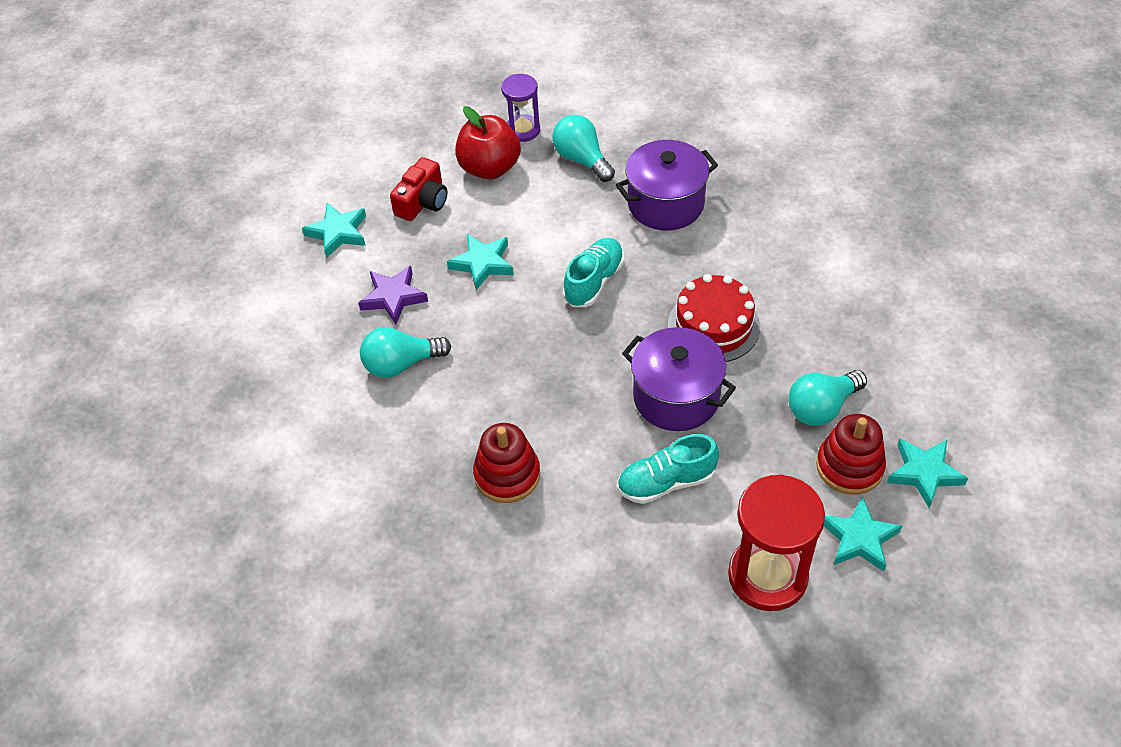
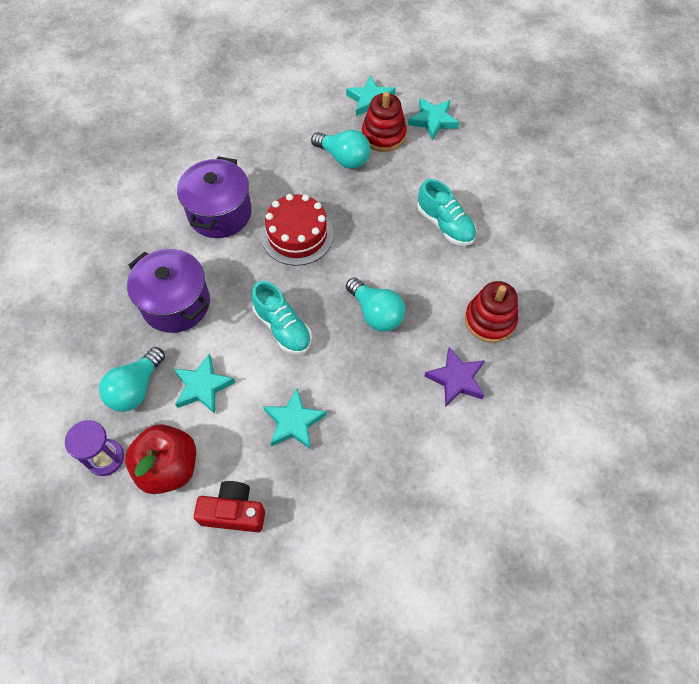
camera: 115 degrees left, 10 degrees up
turquoise star [302,203,366,258] -> turquoise star moved to [174,354,236,414]
purple star [359,266,428,324] -> purple star moved to [424,347,485,407]
turquoise light bulb [360,327,451,378] -> turquoise light bulb moved to [346,277,405,332]
turquoise shoe [563,238,624,307] -> turquoise shoe turned 135 degrees counterclockwise [252,281,312,354]
purple pot [622,327,736,431] -> purple pot moved to [177,156,252,238]
red hourglass [728,474,825,611] -> none

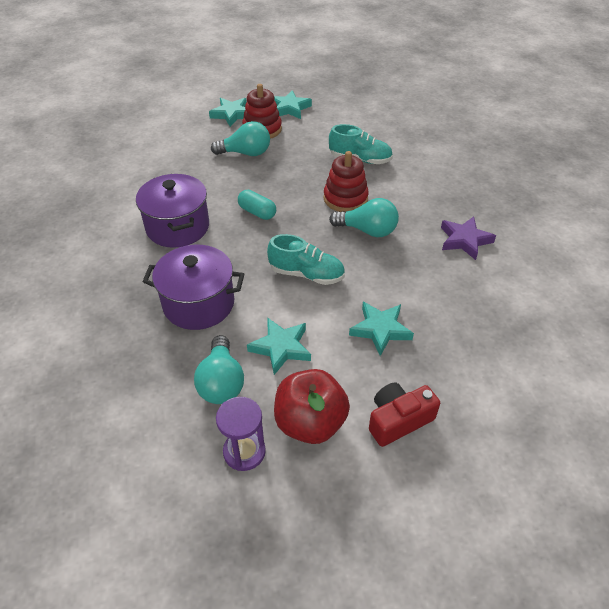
camera: 35 degrees left, 15 degrees down
red cake [261,194,334,266] -> turquoise capsule [238,190,276,220]
red stacking toy [465,281,518,343] -> red stacking toy moved to [323,151,369,212]

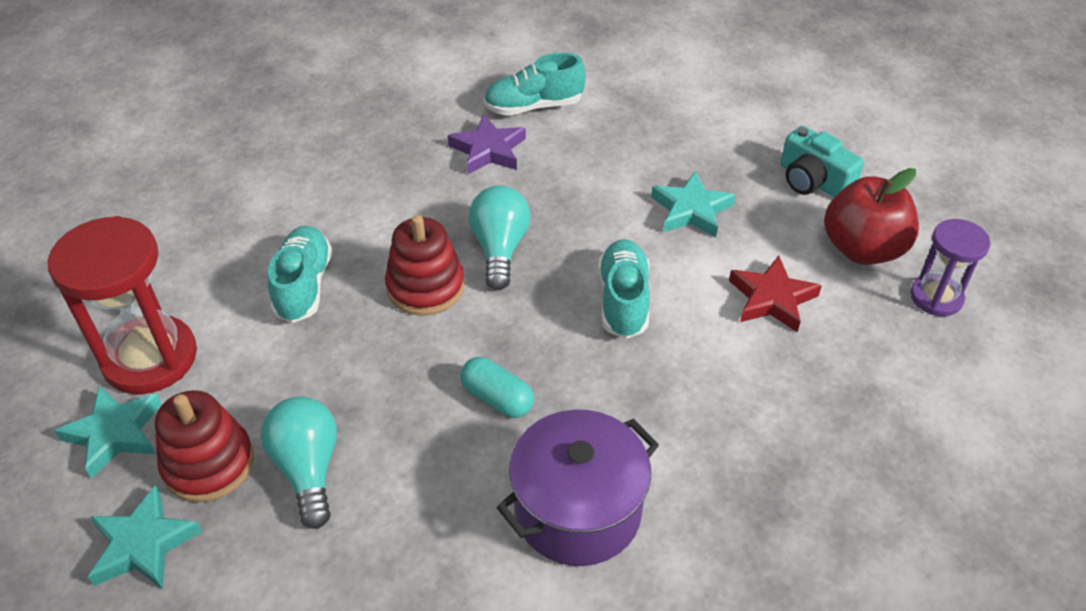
camera: 105 degrees left, 0 degrees up
purple pot [143,245,244,330] -> none
turquoise light bulb [194,335,244,404] -> none
turquoise capsule [238,190,276,220] -> turquoise capsule turned 75 degrees counterclockwise [460,357,534,418]
turquoise star [247,318,311,375] -> red star [729,256,822,332]
red camera [369,383,440,447] -> turquoise camera [781,126,864,197]
none -> red hourglass [48,216,197,394]
none -> turquoise shoe [484,53,586,116]

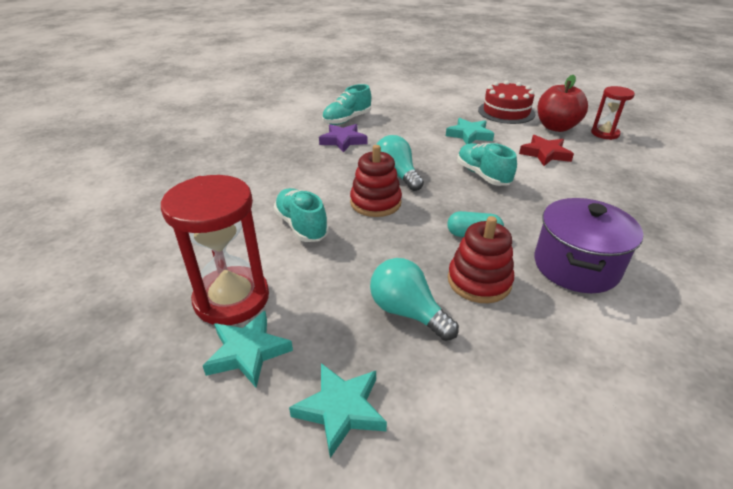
camera: 30 degrees left, 10 degrees down
red stacking toy [155,390,254,502] -> red stacking toy moved to [448,216,514,303]
turquoise camera [781,126,864,197] -> red cake [478,81,535,124]
purple hourglass [910,219,991,316] -> red hourglass [591,86,635,140]

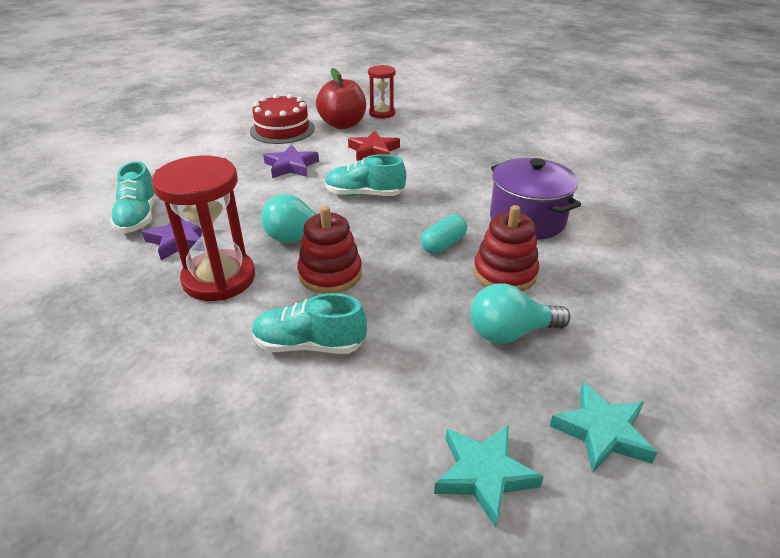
camera: 55 degrees left, 0 degrees up
red hourglass [161,175,269,325] -> red hourglass moved to [151,156,255,301]
turquoise star [446,118,494,144] -> purple star [263,145,319,178]

